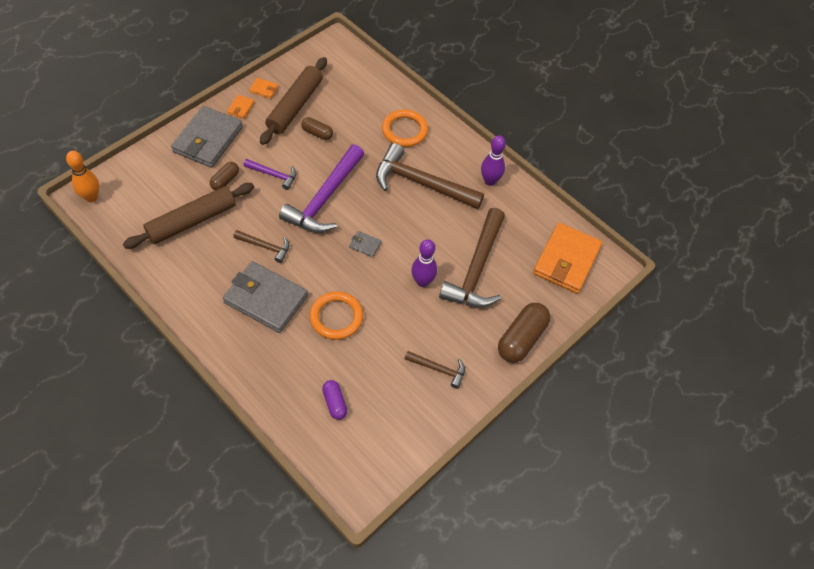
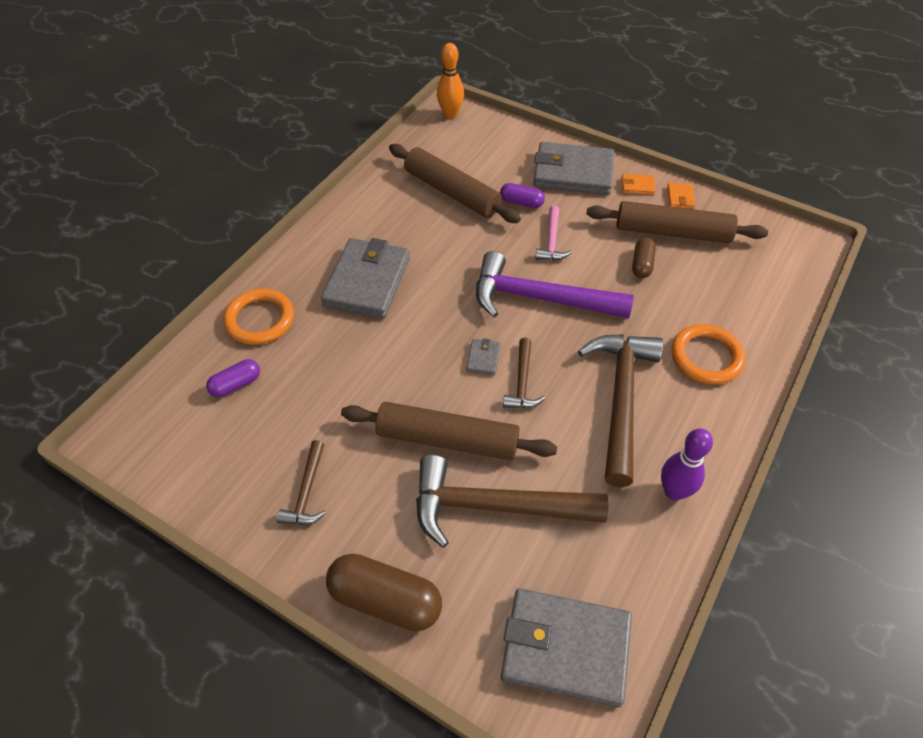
camera: 80 degrees right, 5 degrees down
brown capsule [210,162,239,190] -> purple capsule [500,183,545,208]
brown hammer [233,230,290,263] -> brown hammer moved to [503,338,545,408]
purple hammer [244,159,296,190] -> pink hammer [535,206,572,261]
orange ring [309,291,363,340] -> orange ring moved to [223,289,294,345]
purple bowling pin [411,239,437,287] -> brown rolling pin [341,402,557,460]
orange wallet [533,223,602,294] -> grey wallet [501,588,632,708]

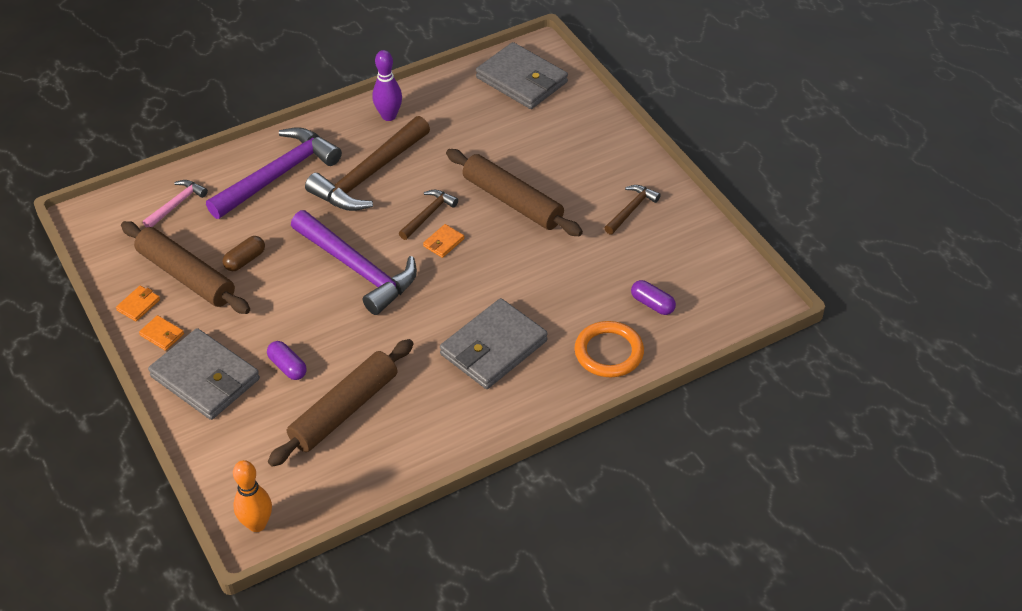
camera: 150 degrees left, 5 degrees down
purple capsule [206,359,260,397] -> purple capsule turned 45 degrees clockwise [631,280,676,315]
brown capsule [326,553,442,631] -> none
brown rolling pin [389,144,521,223] -> brown rolling pin turned 60 degrees clockwise [268,339,414,467]
brown hammer [416,455,608,548] -> none
grey wallet [466,338,500,375] -> orange wallet [423,224,464,258]
pink hammer [535,206,572,261] -> pink hammer moved to [143,180,208,228]
orange ring [672,324,745,384] -> purple hammer [206,127,342,219]

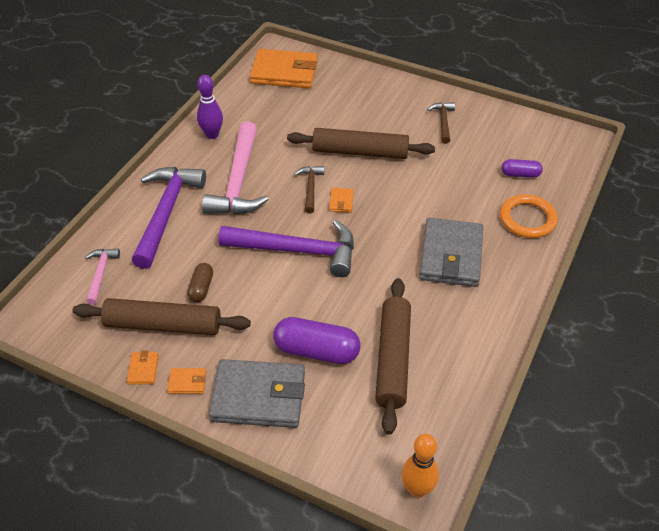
camera: 35 degrees left, 0 degrees up
purple capsule [267,341,307,380] -> purple capsule [273,317,361,364], size x1.80
brown hammer [305,116,430,211] -> pink hammer [202,121,269,214]
grey wallet [476,42,568,109] -> orange wallet [250,49,318,88]

